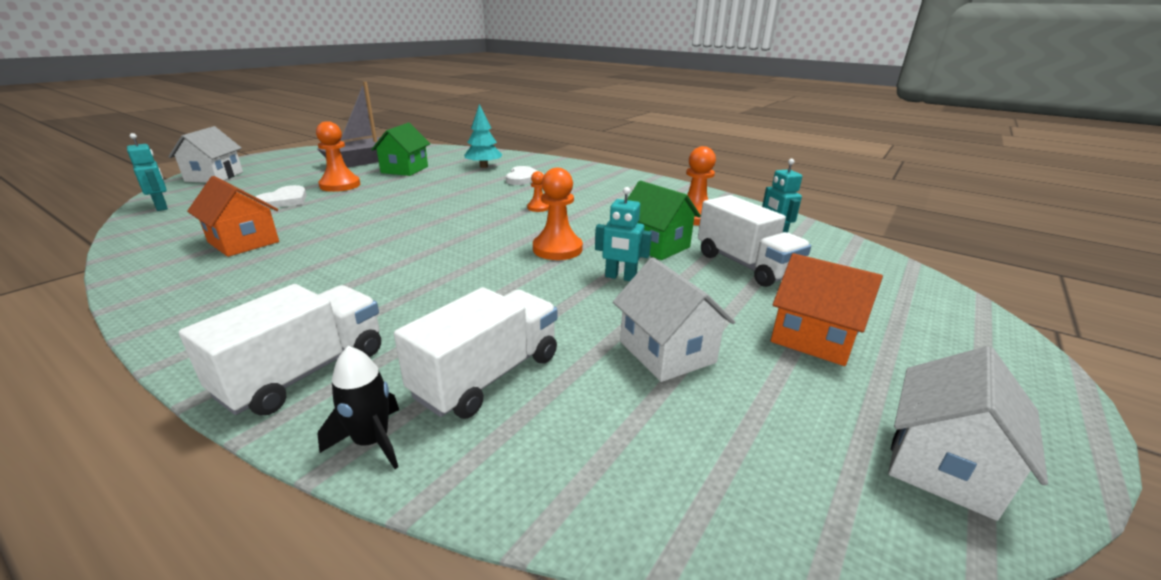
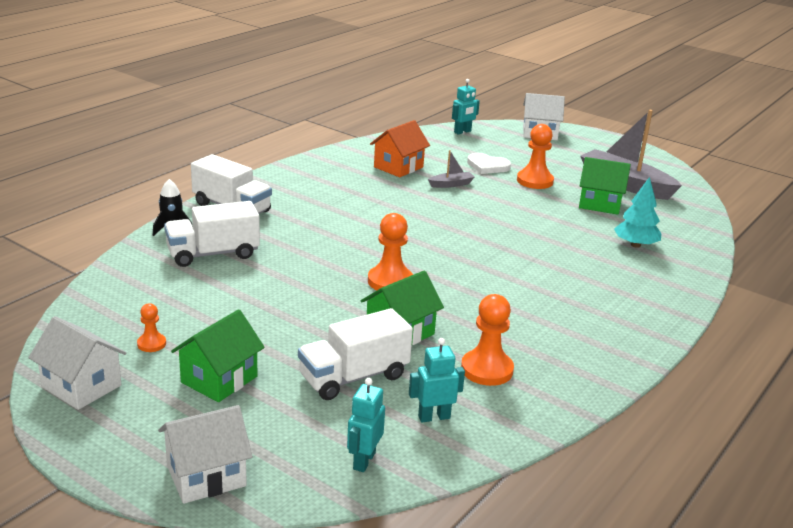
camera: 90 degrees right, 0 degrees up
white truck [394,287,557,419] -> white truck turned 120 degrees clockwise [164,201,260,267]
white heart [506,166,538,185] -> none
orange pawn [527,171,549,212] -> orange pawn moved to [137,303,166,352]
turquoise robot [595,187,652,281] -> turquoise robot moved to [347,378,385,472]
white house [613,258,735,382] -> white house moved to [158,405,253,504]
orange house [771,253,883,366] -> green house [171,309,265,402]
none -> grey boat [428,150,474,188]

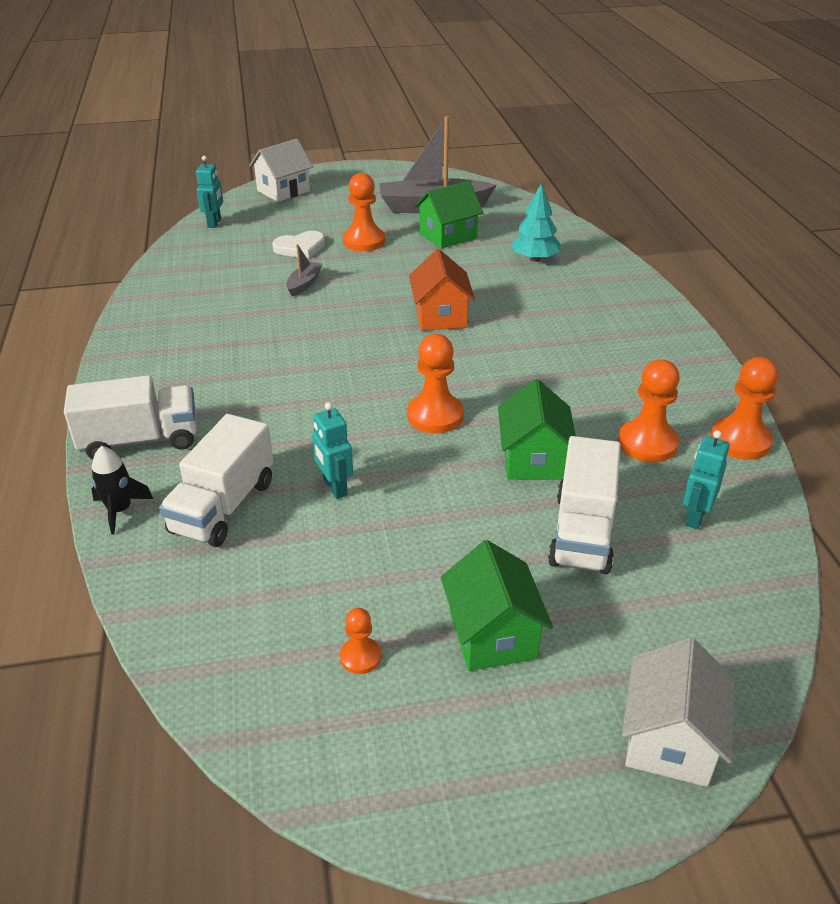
camera: 45 degrees left, 10 degrees up
white house [28,316,127,410] -> none
turquoise robot [347,378,385,472] -> turquoise robot moved to [312,402,353,499]
orange house [370,120,430,177] -> orange house moved to [409,249,475,331]
none -> orange pawn [711,357,779,460]

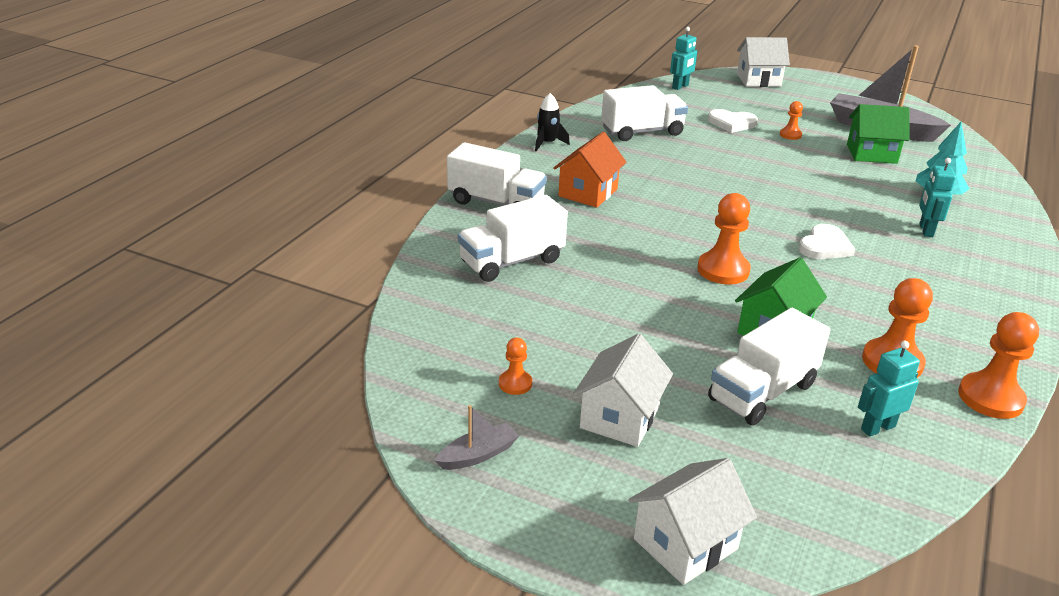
camera: 35 degrees right, 5 degrees down
black rocket [91,446,153,534] -> black rocket moved to [535,93,570,151]
grey boat [286,244,322,296] -> grey boat moved to [435,405,519,470]
turquoise robot [312,402,353,499] -> turquoise robot moved to [919,158,956,237]
orange pawn [343,173,385,251] -> orange pawn [780,101,803,140], size x0.54
orange house [409,249,475,331] -> orange house moved to [553,132,627,208]
green house [441,540,553,671] -> white house [573,334,673,447]
none -> white truck [601,85,688,141]
none -> white heart [798,224,855,259]

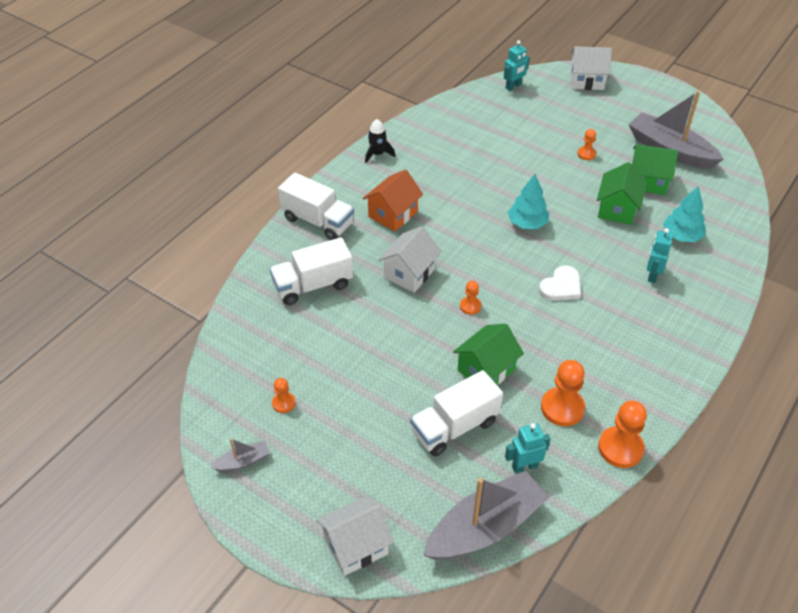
camera: 10 degrees right, 15 degrees up
white house [573,334,673,447] -> white house moved to [378,226,442,293]
white truck [601,85,688,141] -> none
orange pawn [697,193,751,284] -> orange pawn [460,281,482,315], size x0.54
white heart [708,109,758,133] -> none
none -> grey boat [423,471,549,560]
none -> turquoise tree [508,174,549,229]
none -> green house [597,162,647,225]

